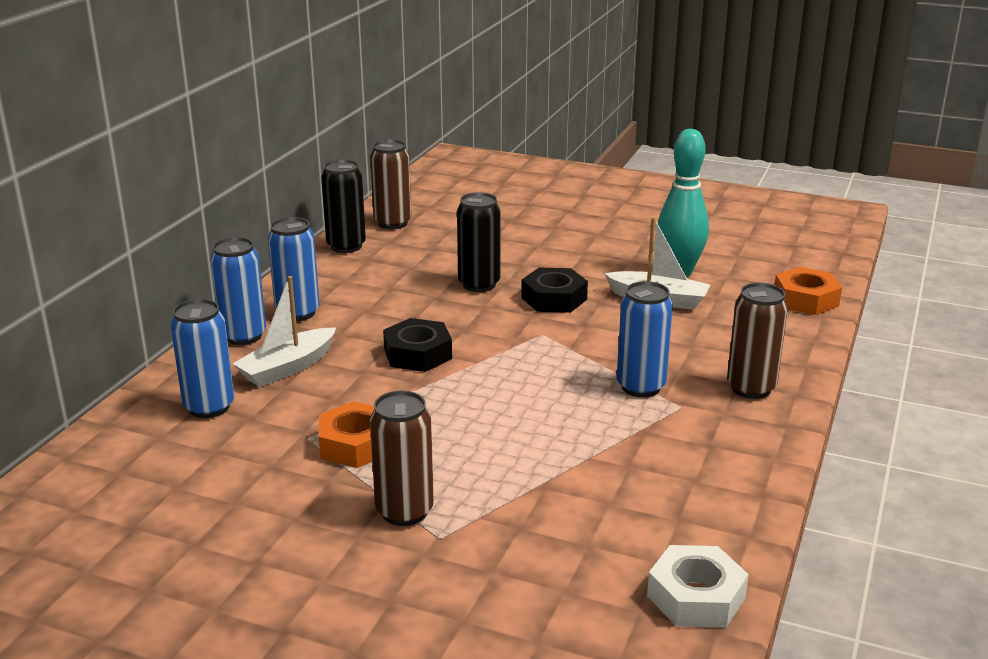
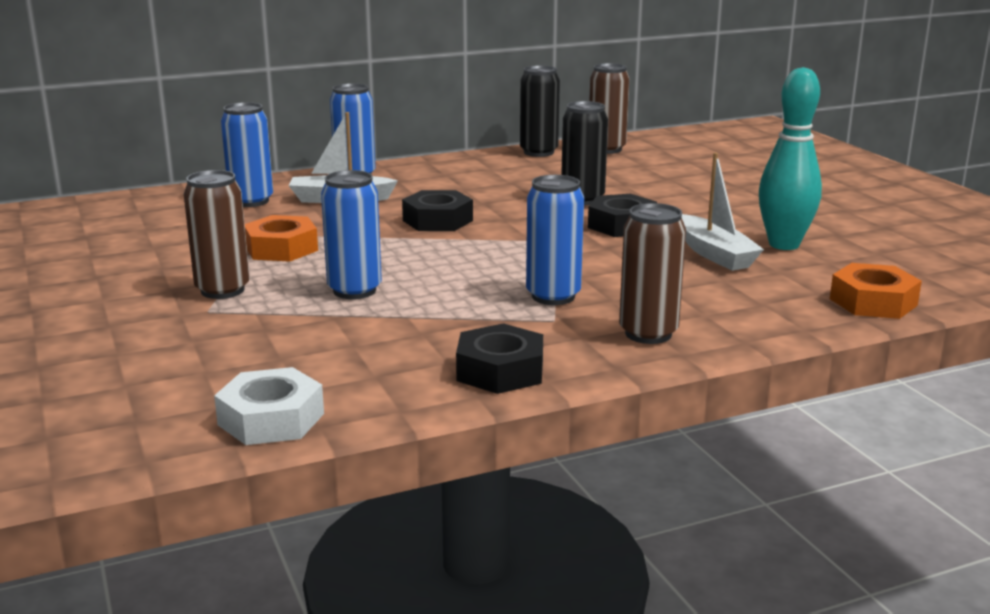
camera: 45 degrees right, 5 degrees down
blue can [268,217,320,321] -> blue can moved to [321,170,382,299]
none -> black nut [456,323,543,394]

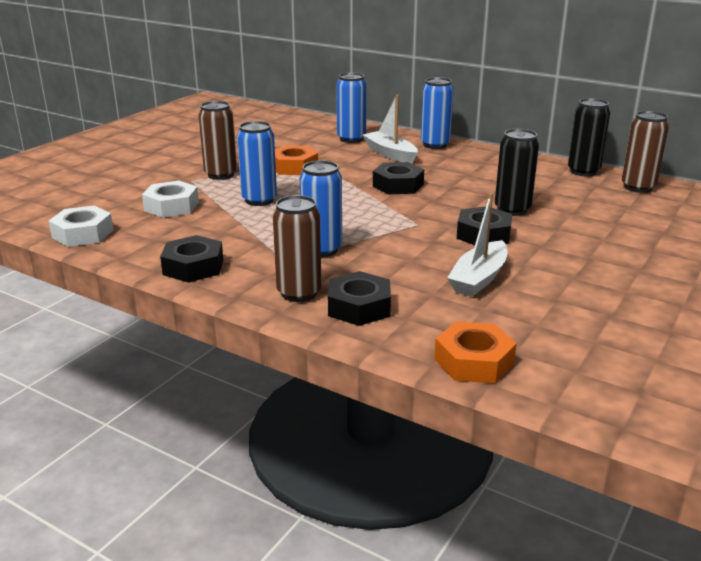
camera: 55 degrees right, 5 degrees up
turquoise bowling pin [759,67,822,250] -> none
none -> white nut [142,180,199,218]
none -> black nut [328,271,391,326]

